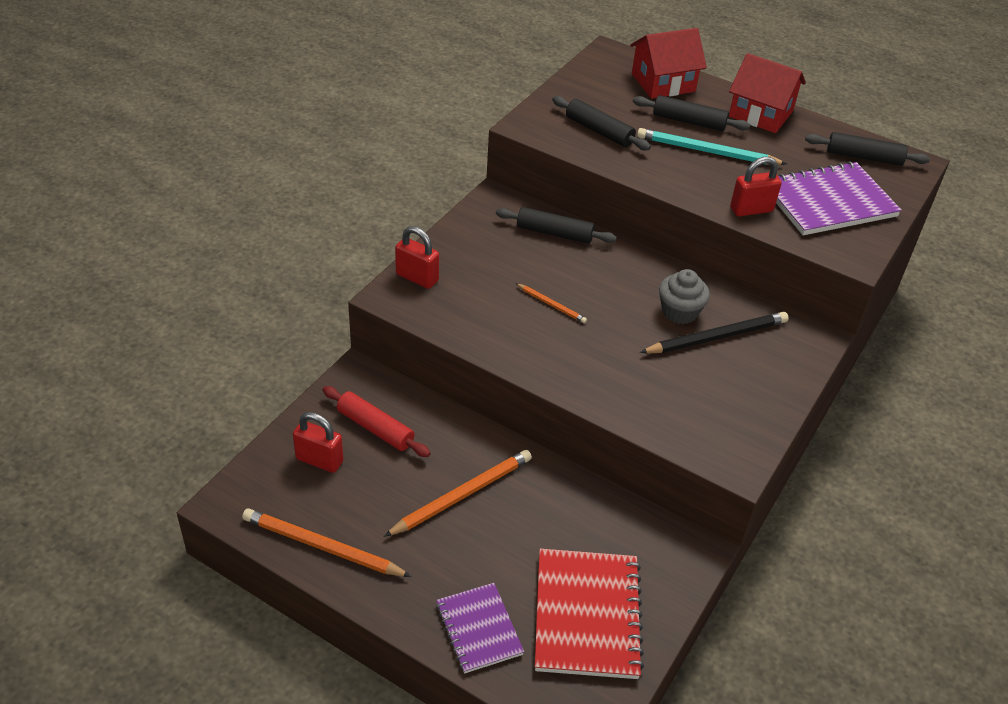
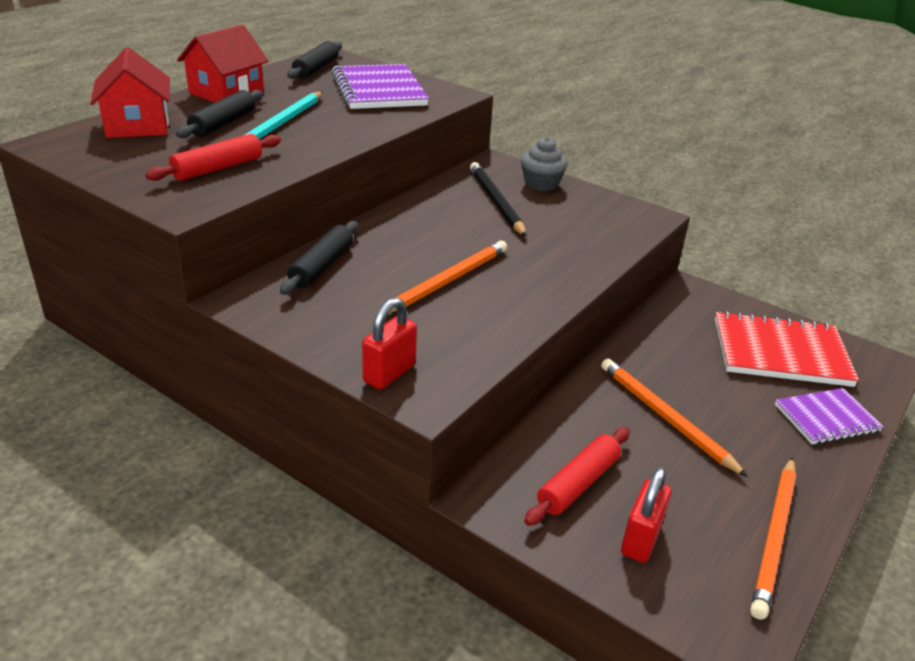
camera: 85 degrees left, 10 degrees down
orange pencil [516,283,587,323] -> orange pencil [389,241,507,313], size x1.89
black rolling pin [552,96,651,150] -> red rolling pin [145,134,281,181]
grey cupcake [659,269,710,324] -> grey cupcake moved to [521,137,568,191]
red padlock [730,157,782,216] -> none

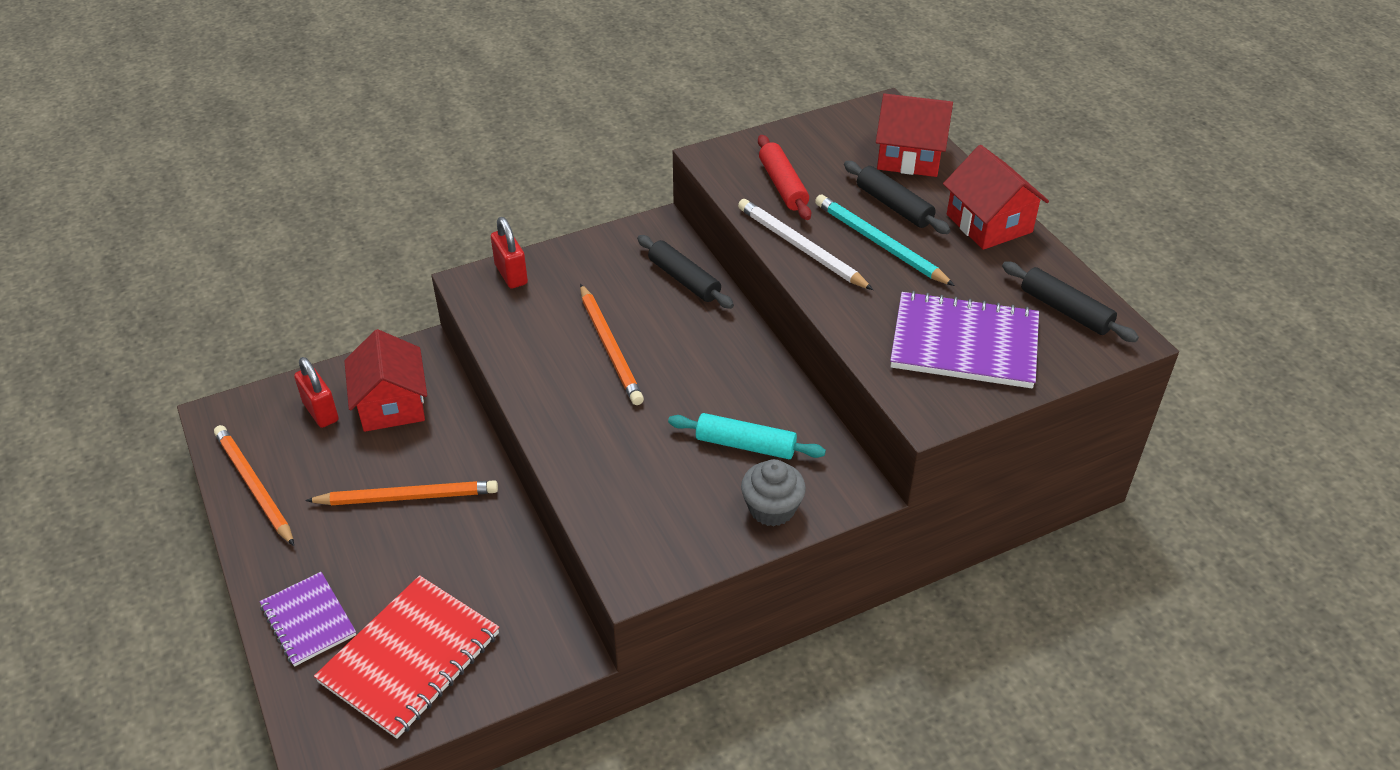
camera: 120 degrees right, 10 degrees up
black pencil [470,162,527,237] -> turquoise rolling pin [668,413,826,459]
red rolling pin [524,427,630,526] -> red house [344,329,427,432]
purple notebook [775,388,884,444] -> purple notebook turned 45 degrees counterclockwise [260,572,356,667]
none -> white pencil [738,199,873,290]

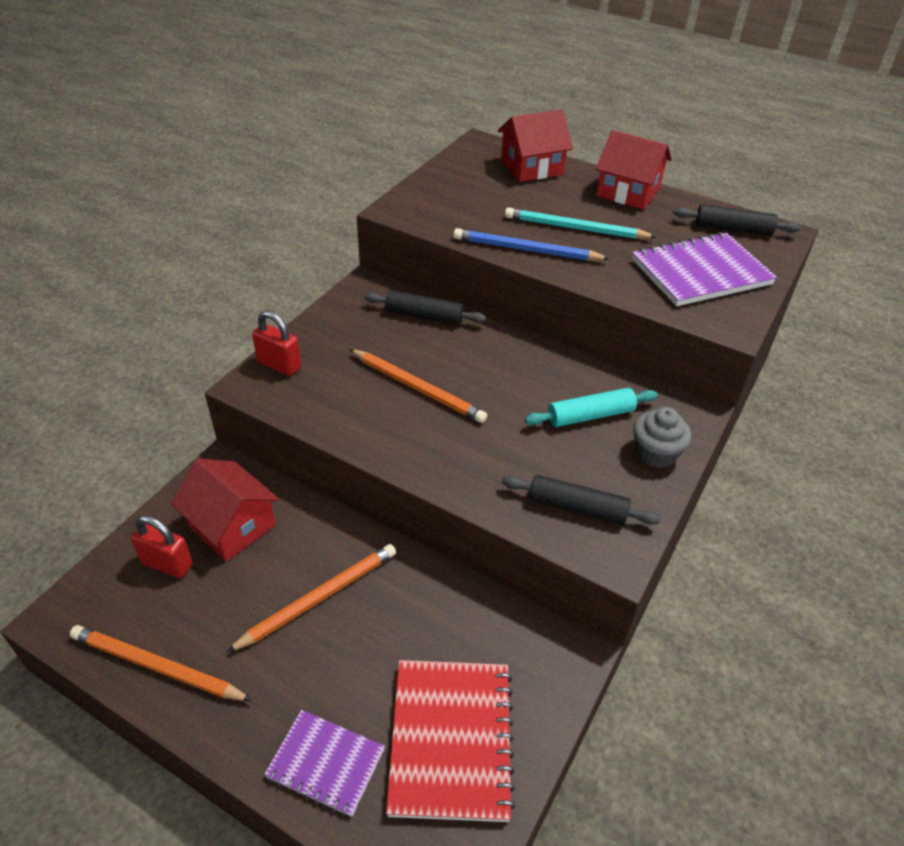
camera: 35 degrees left, 0 degrees up
white pencil [738,199,873,290] -> blue pencil [453,228,610,261]
red rolling pin [758,135,811,220] -> none
black rolling pin [844,161,950,234] -> black rolling pin moved to [502,475,660,525]

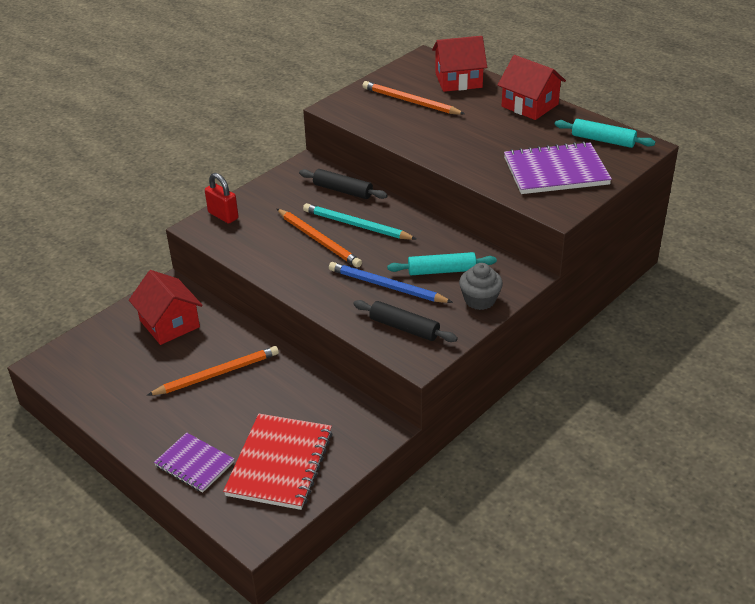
camera: 15 degrees right, 5 degrees down
orange pencil [70,625,253,701] -> orange pencil moved to [363,81,465,115]
red padlock [131,515,193,578] -> none
blue pencil [453,228,610,261] -> blue pencil moved to [329,262,453,303]
turquoise pencil [505,207,656,239] -> turquoise pencil moved to [303,203,416,240]
black rolling pin [673,204,801,236] -> turquoise rolling pin [555,119,655,148]

